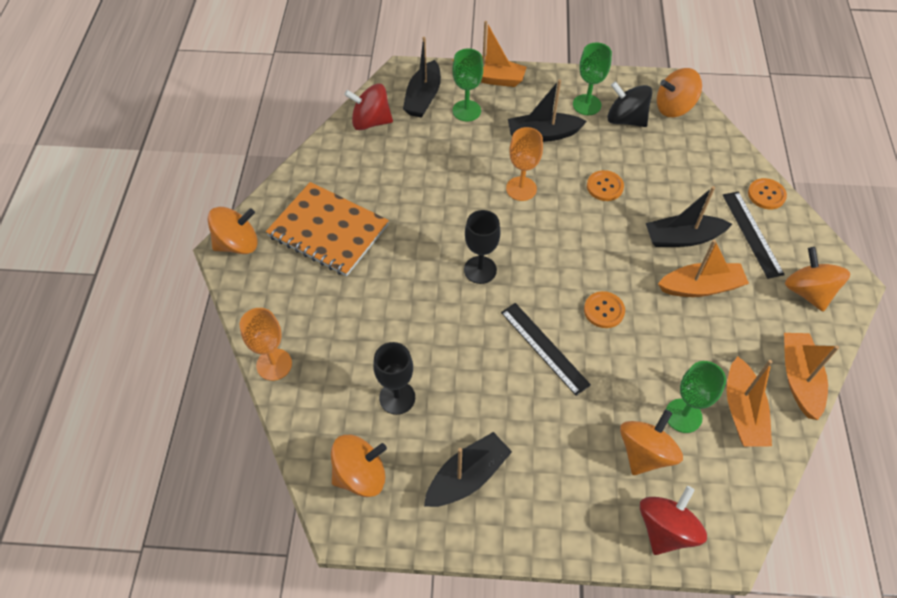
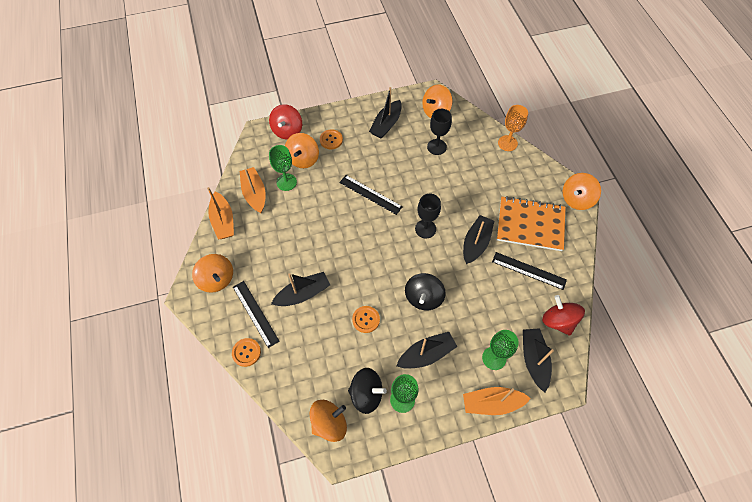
camera: 160 degrees right, 5 degrees up
red spinning top [344,83,393,130] -> red spinning top turned 105 degrees counterclockwise [542,295,585,336]
orange goblet [506,127,543,201] -> black spinning top [405,273,446,310]
orange button [584,291,625,328] -> orange button moved to [320,129,343,149]
orange boat [658,240,749,297] -> none
none -> black boat [463,215,494,264]
none -> black ruler [492,252,567,290]

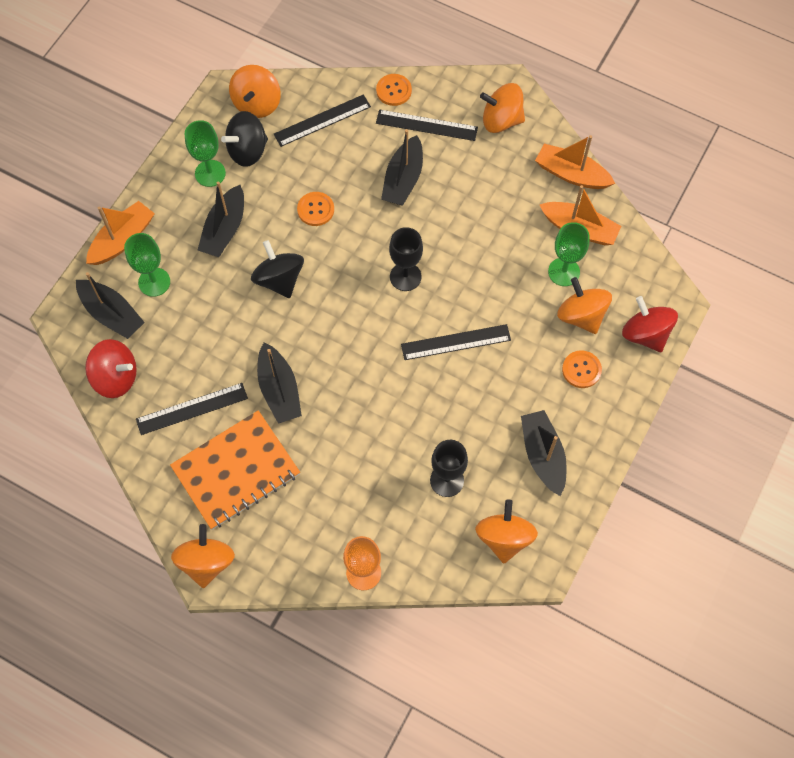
camera: 135 degrees right, 5 degrees up
black goblet [415,194,441,239] -> black goblet moved to [389,227,423,291]
none -> black ruler [274,94,371,147]

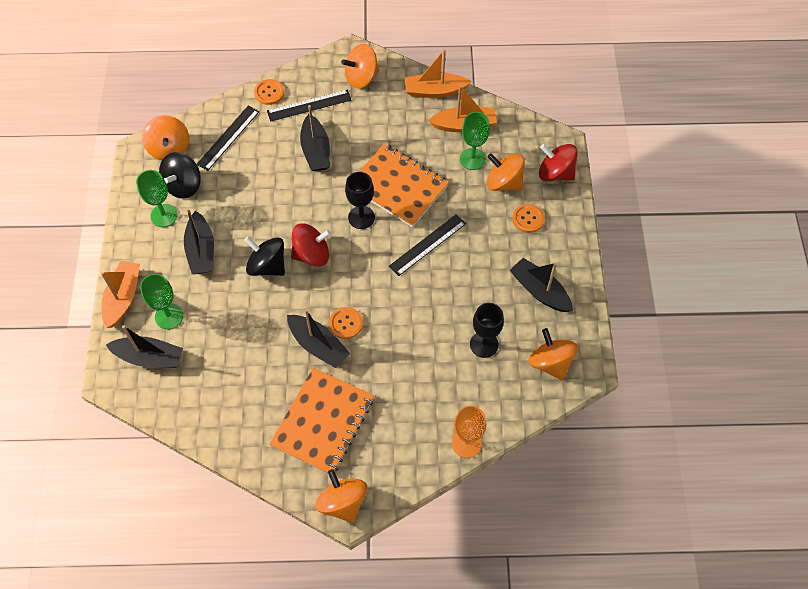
camera: 30 degrees left, 5 degrees down
red spinning top [85,339,137,398] -> red spinning top moved to [291,223,331,267]
black ruler [136,383,248,435] -> none
orange button [297,192,334,226] -> orange button moved to [329,307,363,339]
none -> orange notebook [359,144,449,227]

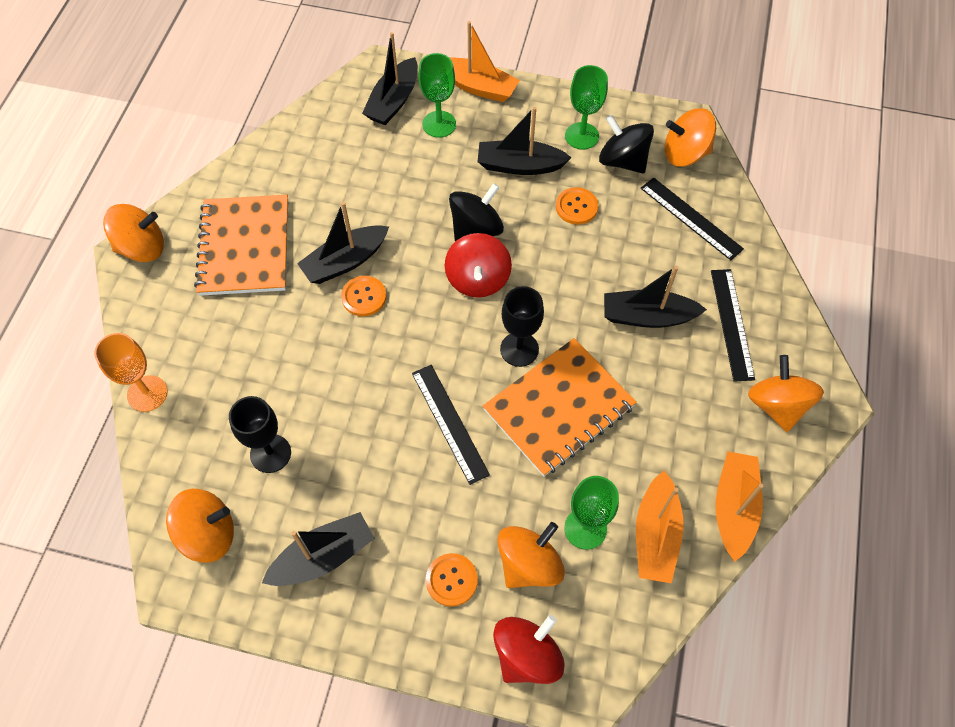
camera: 105 degrees right, 0 degrees up
orange button [254,79,284,105] -> orange button moved to [556,187,598,225]
orange notebook [269,368,374,474] -> orange notebook turned 45 degrees clockwise [194,195,288,296]

